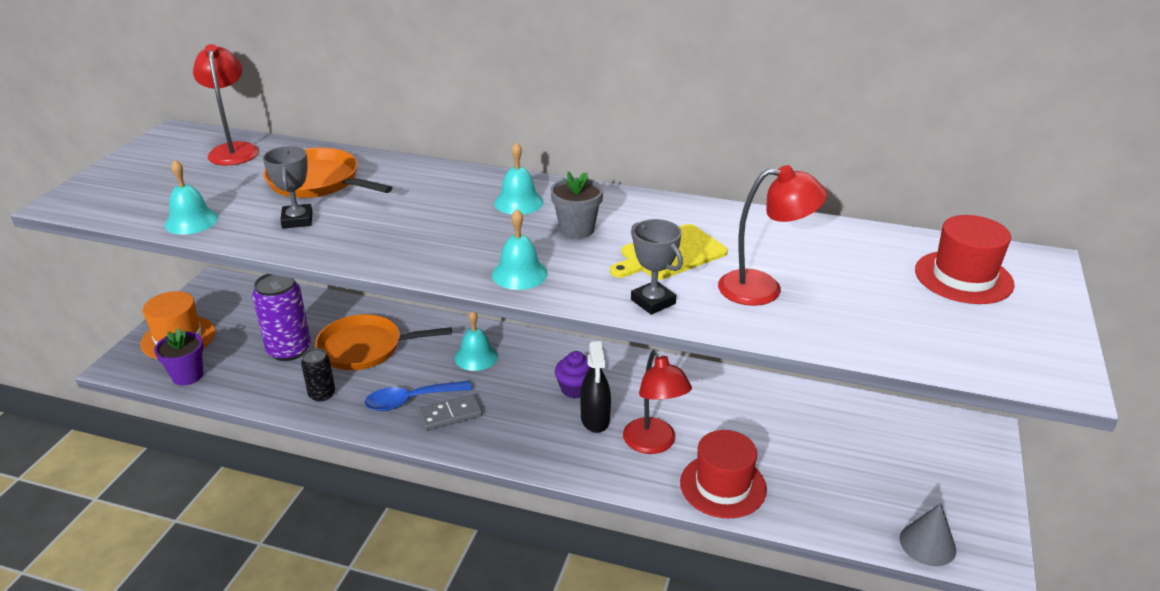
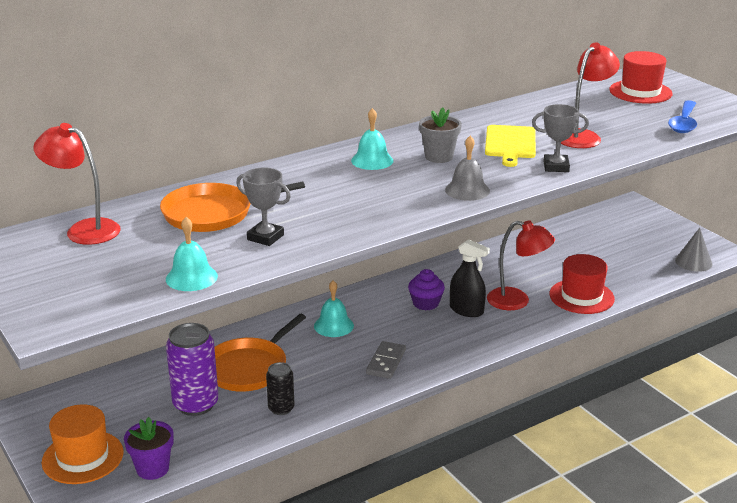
camera: 50 degrees left, 5 degrees down
blue spoon [364,381,472,411] -> blue spoon moved to [668,100,697,133]
turquoise bell [492,209,548,290] -> grey bell [445,136,490,201]

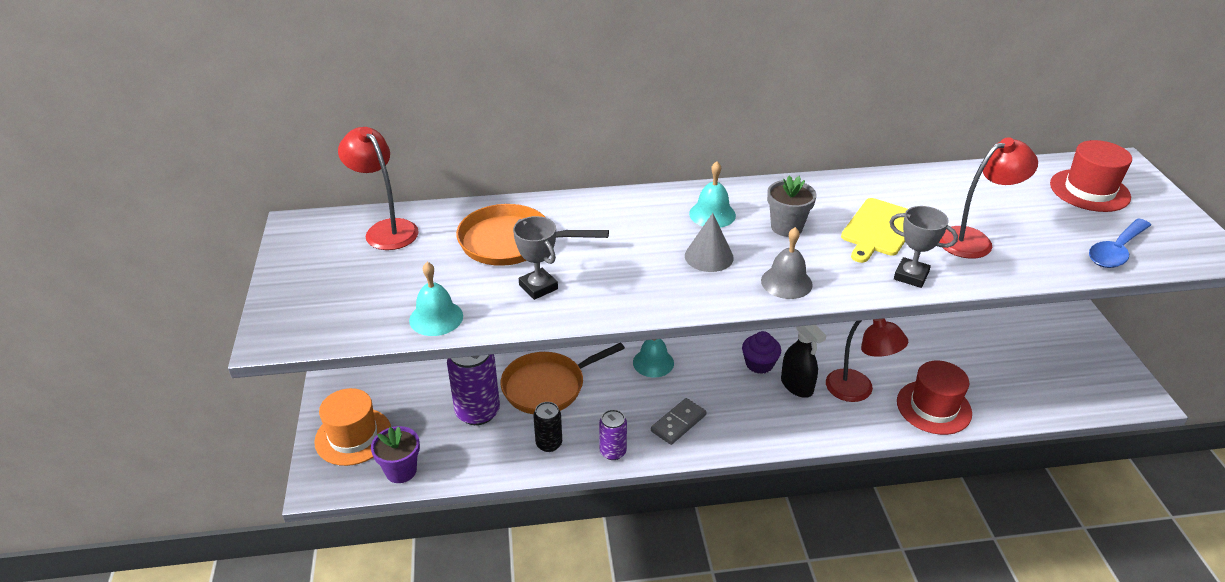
camera: 25 degrees right, 10 degrees up
grey cone [675,228,712,272] -> grey cone moved to [685,213,734,272]
none -> purple can [599,410,627,460]

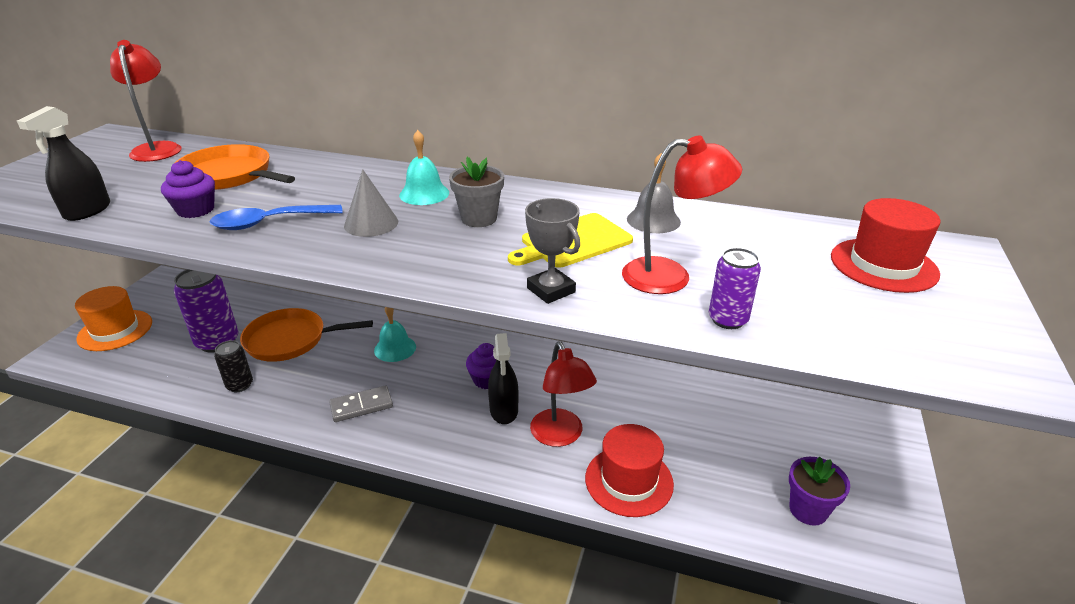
camera: 25 degrees right, 5 degrees down
purple flower pot [371,426,420,483] -> purple flower pot moved to [789,457,850,526]
turquoise bell [409,262,463,336] -> black spray bottle [17,106,110,221]
grey trophy [513,216,558,300] -> purple cupcake [161,160,215,218]
purple can [599,410,627,460] -> purple can moved to [709,248,761,329]
grey bell [761,227,813,299] -> grey bell moved to [627,153,681,233]
blue spoon [1089,218,1151,268] -> blue spoon moved to [210,205,343,230]

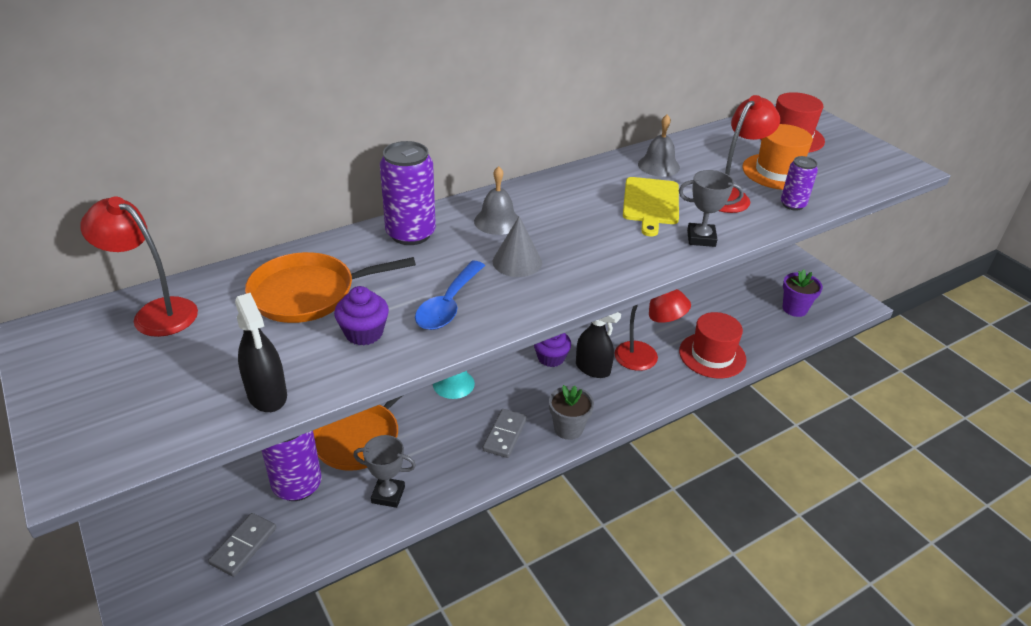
camera: 50 degrees left, 5 degrees up
orange hat [75,286,152,351] -> orange hat moved to [742,124,813,190]
black can [214,340,253,392] -> grey trophy [353,435,416,508]
turquoise bell [399,130,449,205] -> grey bell [474,166,519,235]
grey flower pot [449,157,504,227] -> grey flower pot moved to [549,385,594,440]
none -> grey domino [208,513,276,577]
none -> purple can [380,141,436,245]

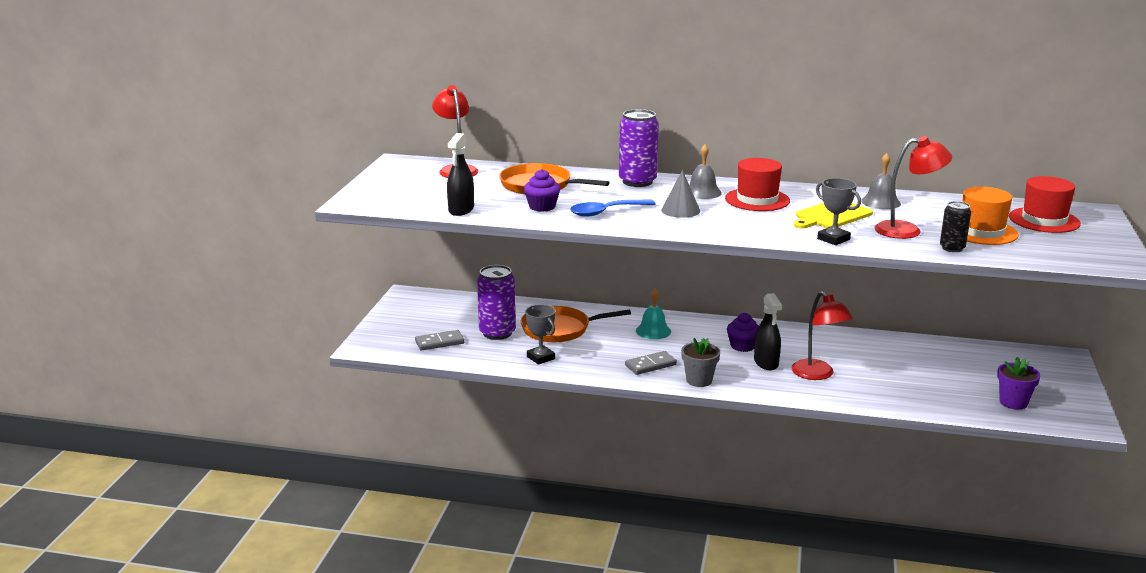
camera: 45 degrees right, 15 degrees down
red hat [679,312,746,378] -> red hat moved to [725,158,790,211]
purple can [781,156,818,211] -> black can [940,201,971,252]

